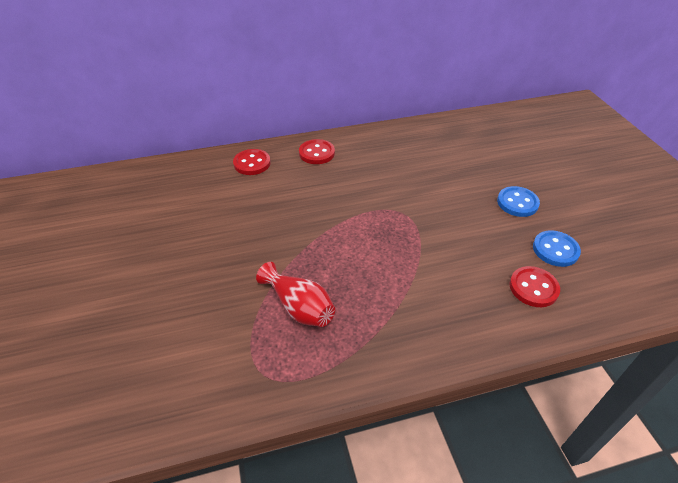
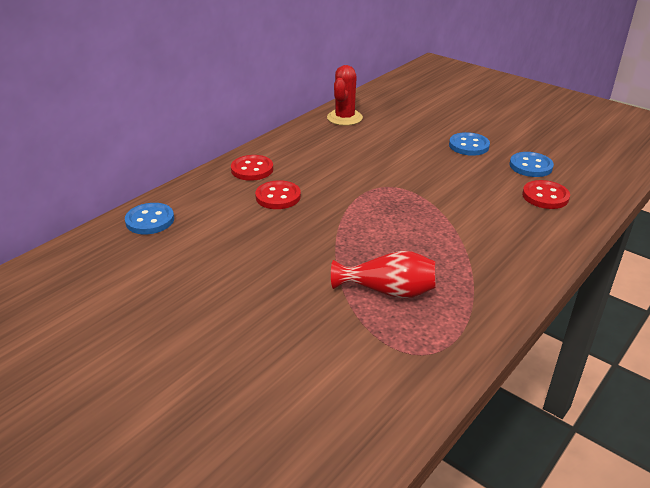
camera: 35 degrees left, 10 degrees down
red button [233,149,271,175] -> red button moved to [255,180,301,209]
none -> blue button [125,203,174,234]
none -> red cactus [327,65,363,126]

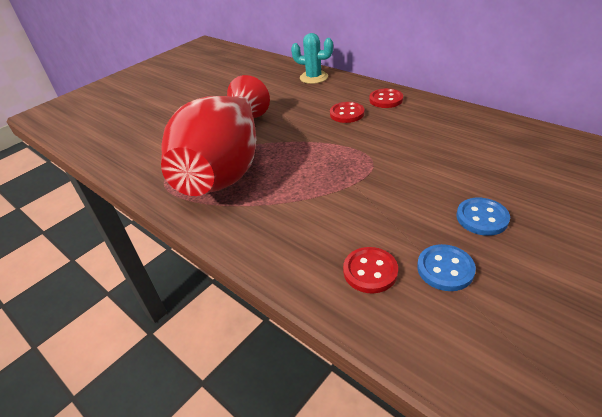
camera: 95 degrees right, 5 degrees up
blue button [125,203,174,234] -> turquoise cactus [291,33,333,84]
red cactus [327,65,363,126] -> none
red vase [331,251,436,299] -> red vase [161,75,270,196], size x2.44

